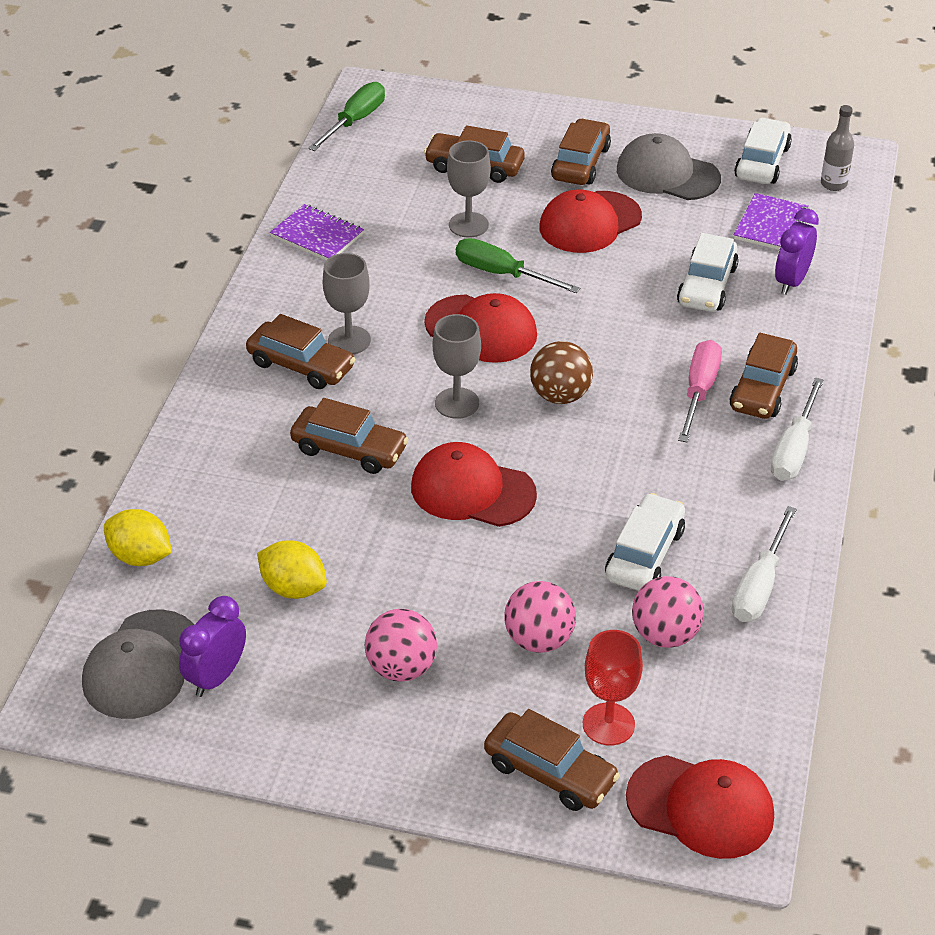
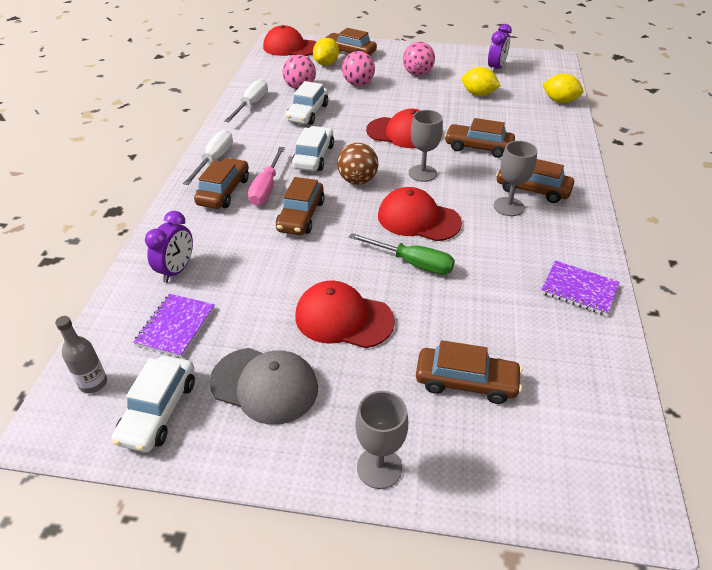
camera: 175 degrees right, 0 degrees up
grey cap [82,609,194,719] -> none
green screwdriver [308,82,385,151] -> none
grey goblet [447,140,491,238] -> grey goblet moved to [355,391,408,489]
red cap [539,190,642,253] -> red cap turned 120 degrees counterclockwise [295,280,395,348]
brown car [551,118,611,185] -> brown car moved to [276,177,325,235]
red goblet [583,630,643,746] -> yellow lemon [313,38,339,66]
white car [677,233,739,312] -> white car moved to [292,126,334,171]

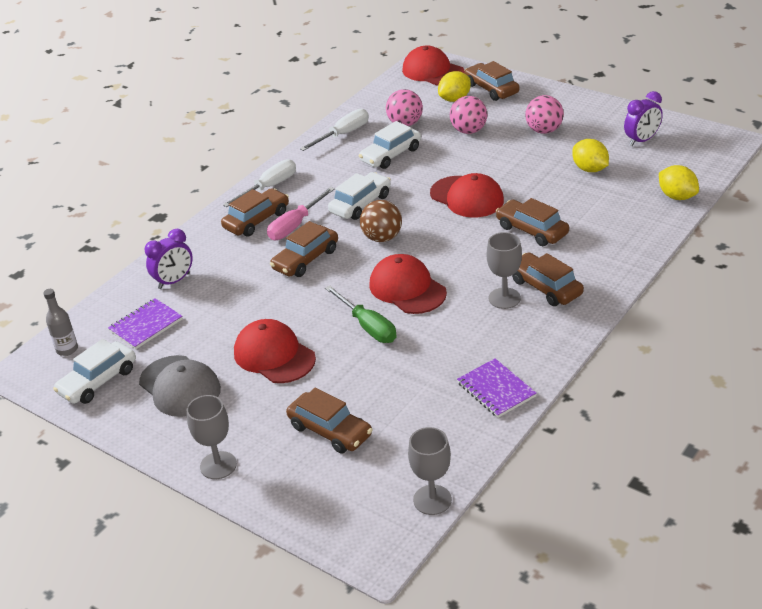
camera: 30 degrees right, 5 degrees down
grey goblet [409,110,443,182] -> grey goblet moved to [408,427,452,515]

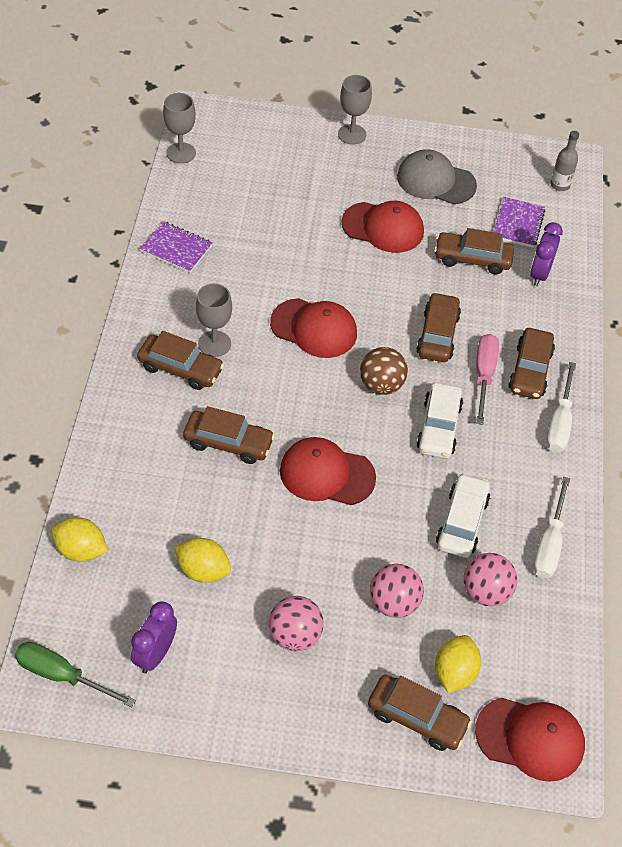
camera: 145 degrees right, 15 degrees up
white car [53,339,136,404] -> none
brown car [286,388,373,454] -> brown car moved to [434,228,514,274]
green screwdriver [325,285,397,343] -> green screwdriver moved to [15,642,136,707]

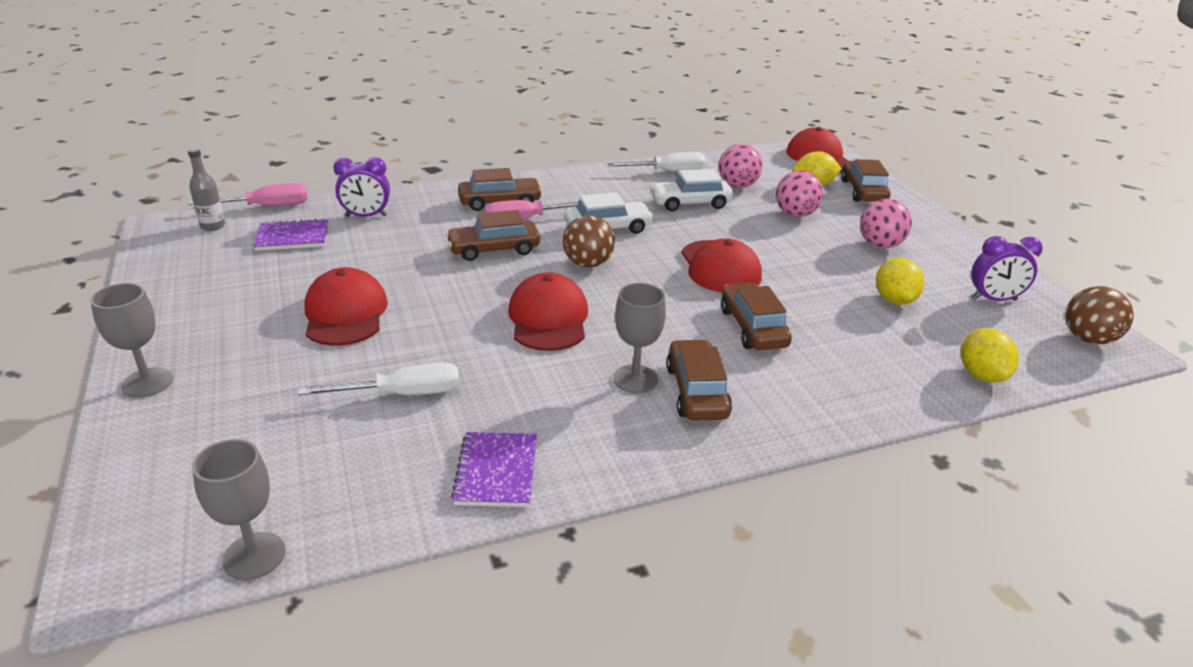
camera: 115 degrees left, 20 degrees down
green screwdriver [15,642,136,707] -> brown ball [1065,286,1134,344]
grey cap [397,149,477,204] -> none
brown car [434,228,514,274] -> none
white screwdriver [546,362,576,453] -> white screwdriver moved to [298,362,459,395]
none -> pink screwdriver [188,183,308,206]

